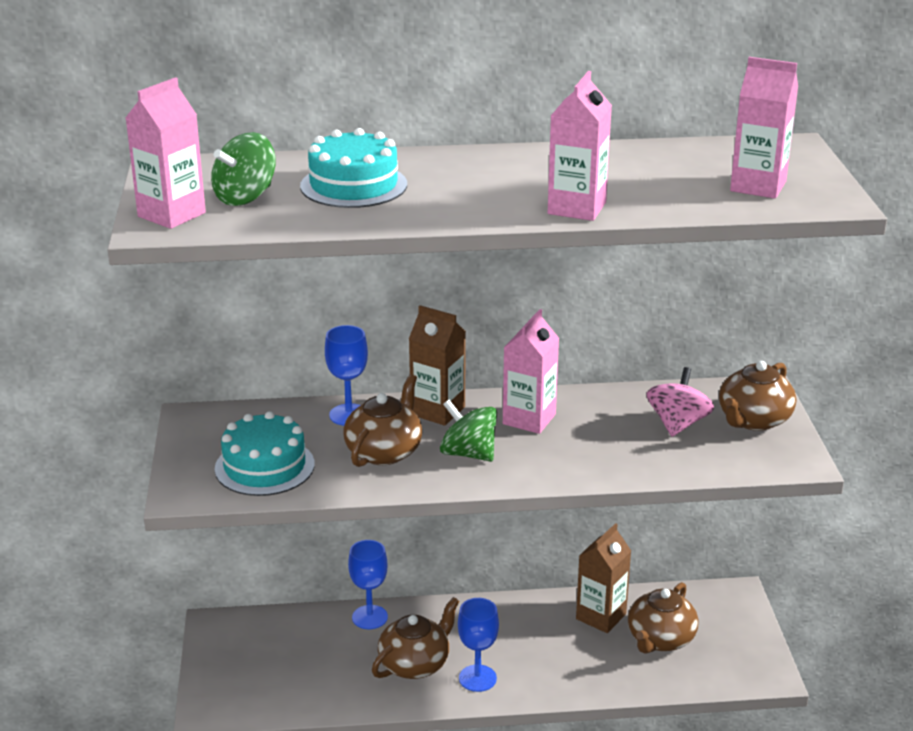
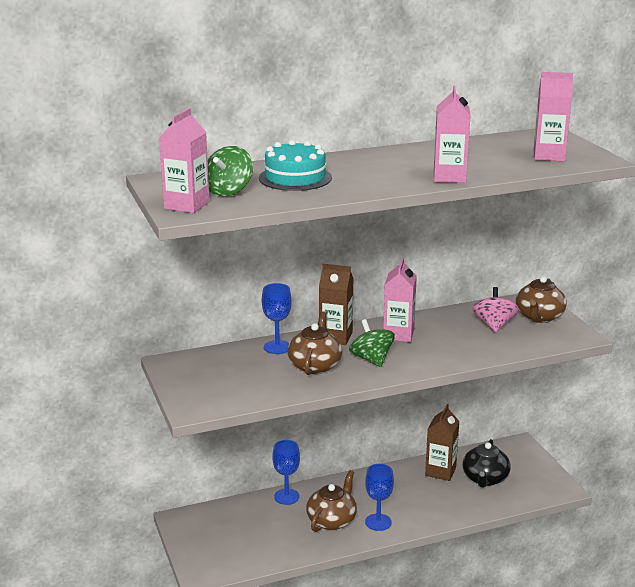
camera: 15 degrees left, 5 degrees down
turquoise cake [215,411,315,496] -> none
green spinning top [440,400,497,462] -> green spinning top turned 45 degrees clockwise [349,319,395,367]
brown teapot [628,582,699,654] -> black teapot [463,439,511,488]

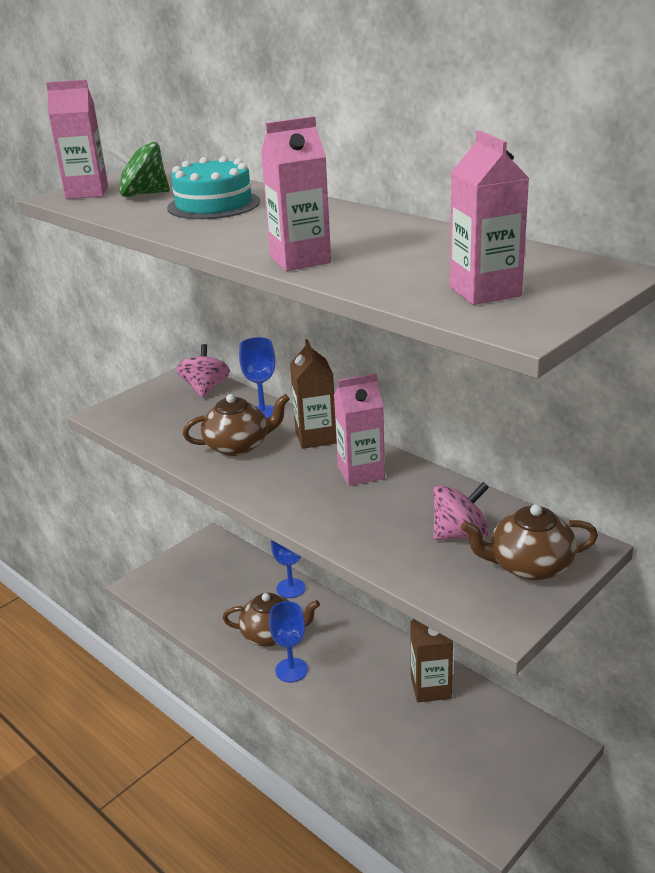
camera: 65 degrees right, 5 degrees up
green spinning top [349,319,395,367] -> none
black teapot [463,439,511,488] -> none
none -> pink spinning top [176,344,230,398]

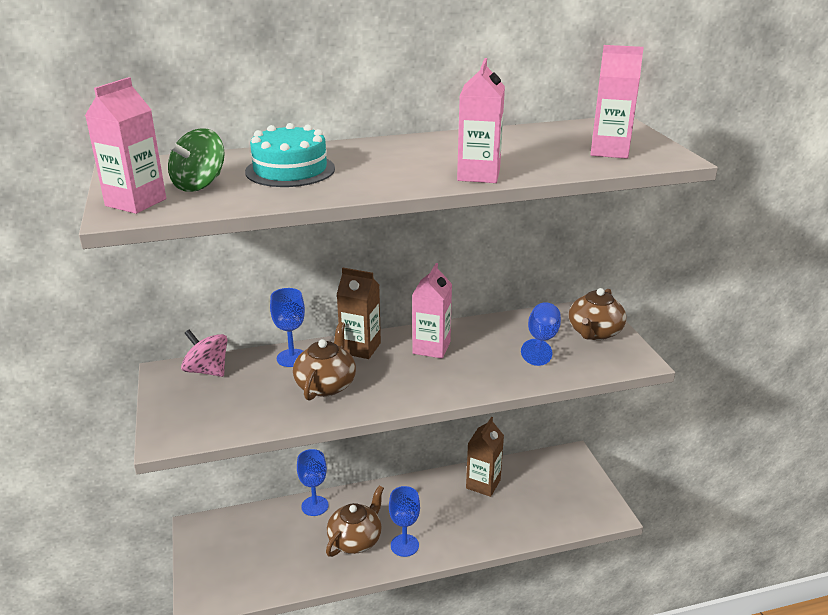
camera: 60 degrees left, 0 degrees up
pink spinning top [433,482,489,540] -> blue goblet [521,302,561,366]

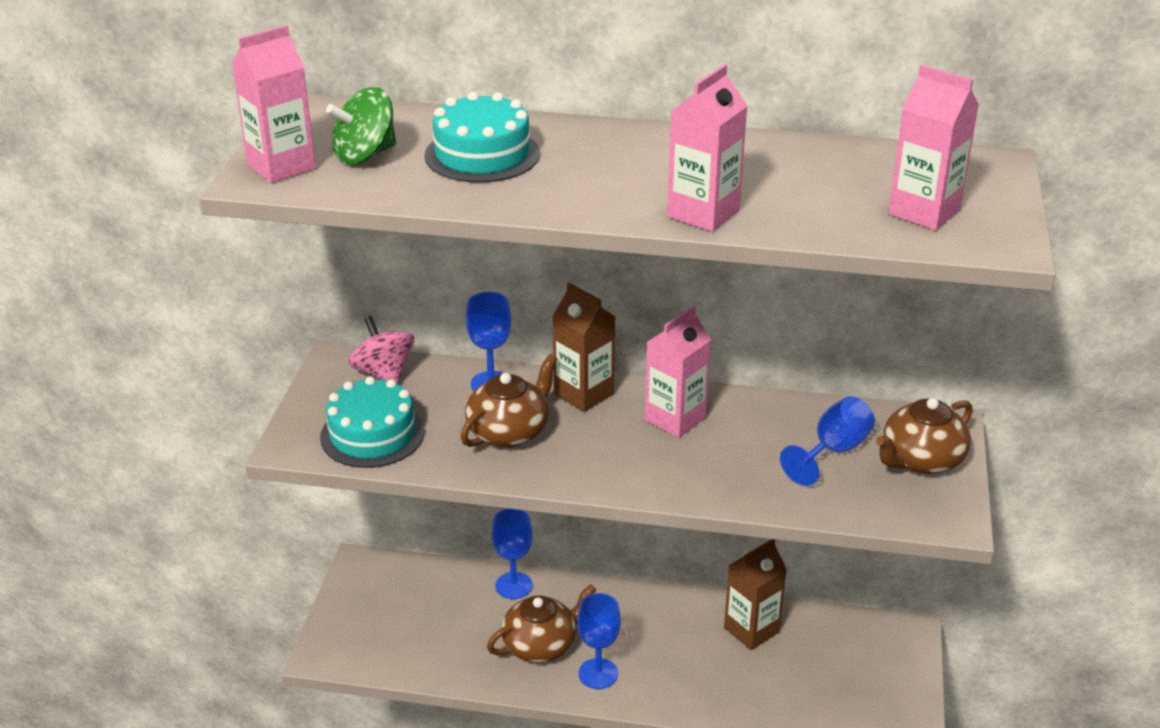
camera: 25 degrees right, 5 degrees up
none -> turquoise cake [320,376,425,468]

